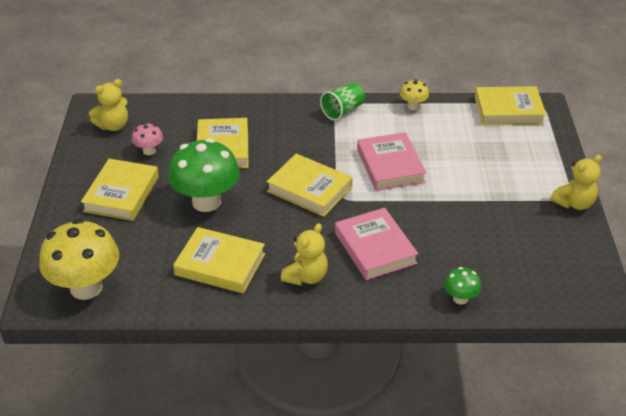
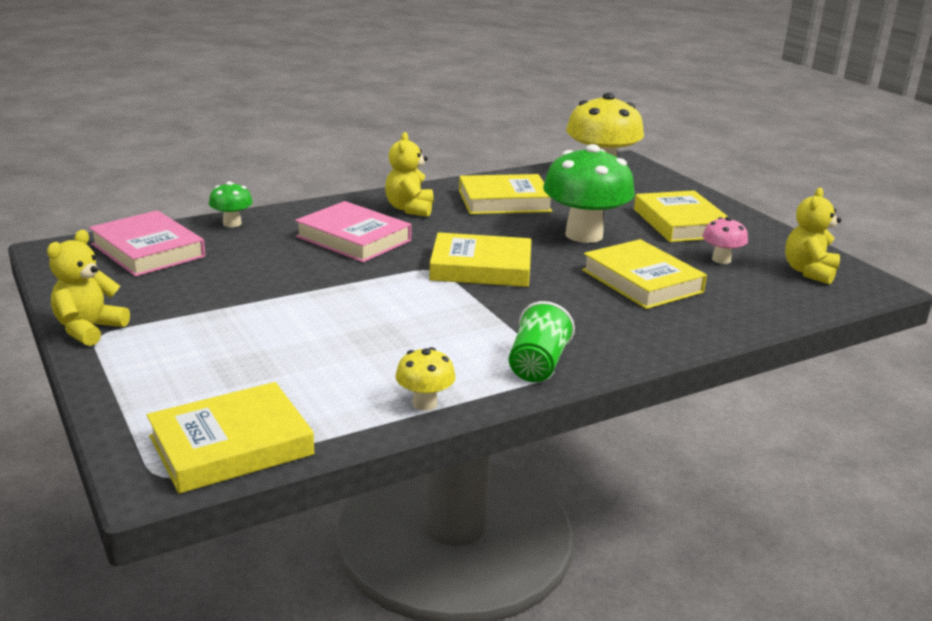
camera: 150 degrees right, 15 degrees down
pink book [357,132,427,191] -> pink book moved to [89,210,205,277]

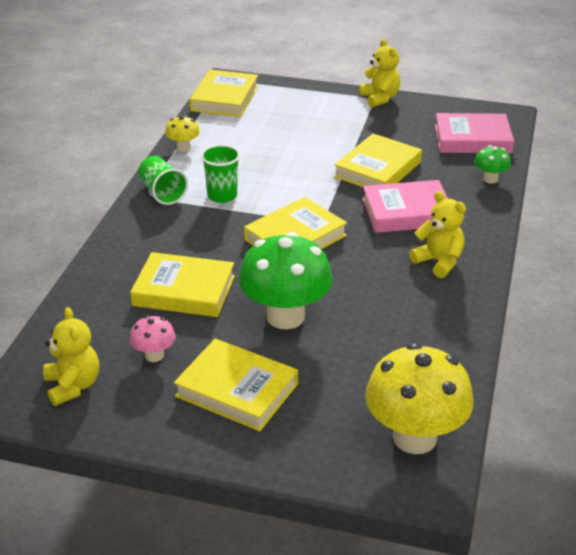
camera: 135 degrees right, 10 degrees up
yellow book [459,174,552,214] -> yellow book moved to [334,134,422,187]
none -> green cup [201,145,240,203]

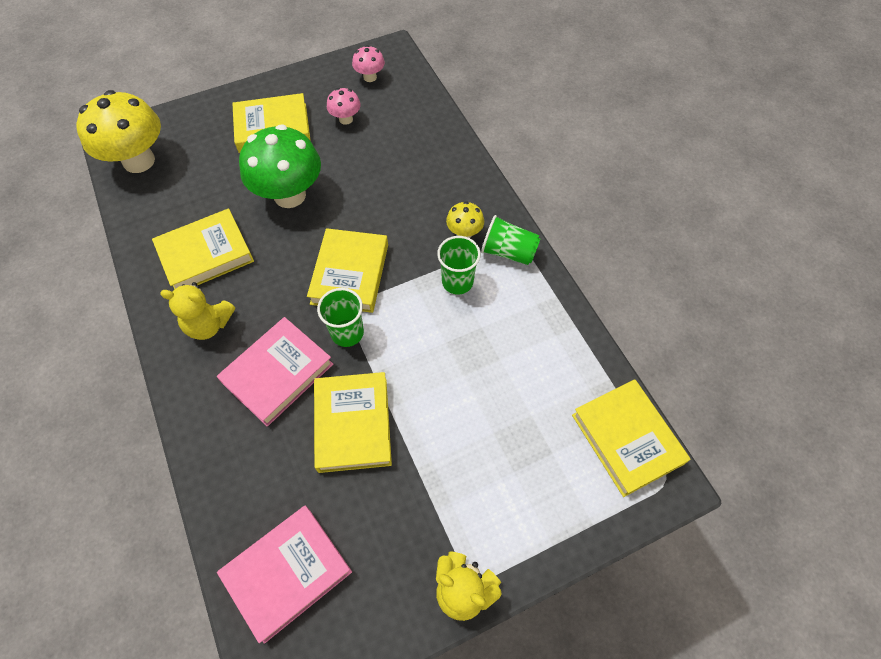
camera: 140 degrees right, 25 degrees up
yellow teddy bear [43,307,99,406] -> pink mushroom [352,45,385,82]
yellow book [130,252,235,317] -> yellow book moved to [152,208,254,290]
yellow mushroom [165,115,200,152] -> yellow mushroom moved to [446,201,484,238]
green mushroom [475,145,511,184] -> none
none -> green cup [317,288,364,347]

